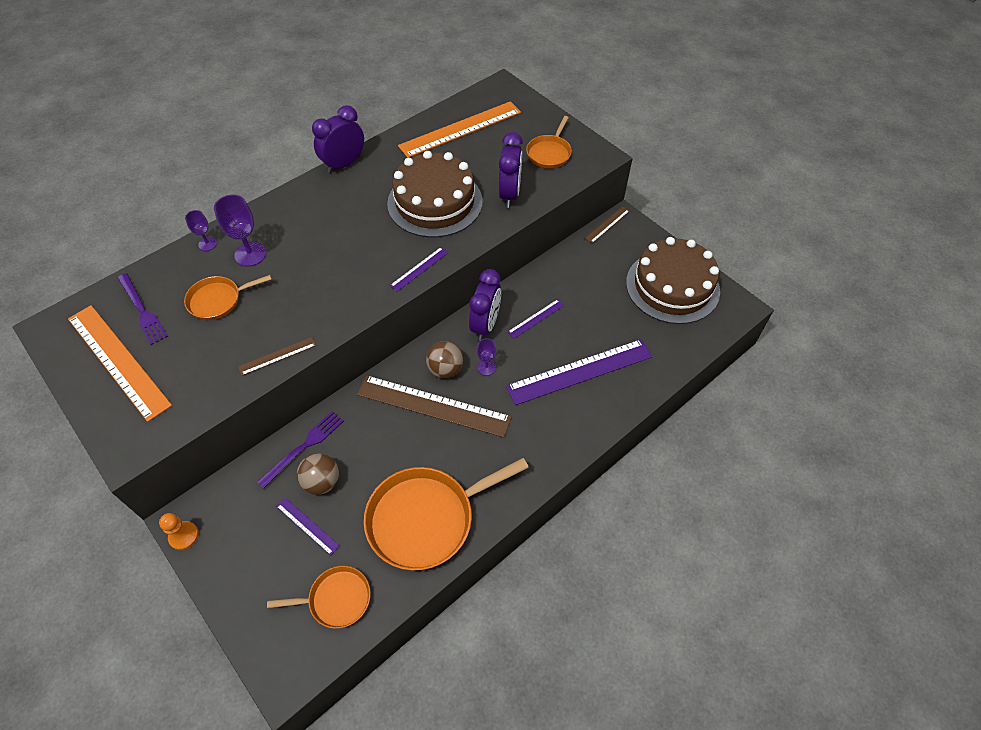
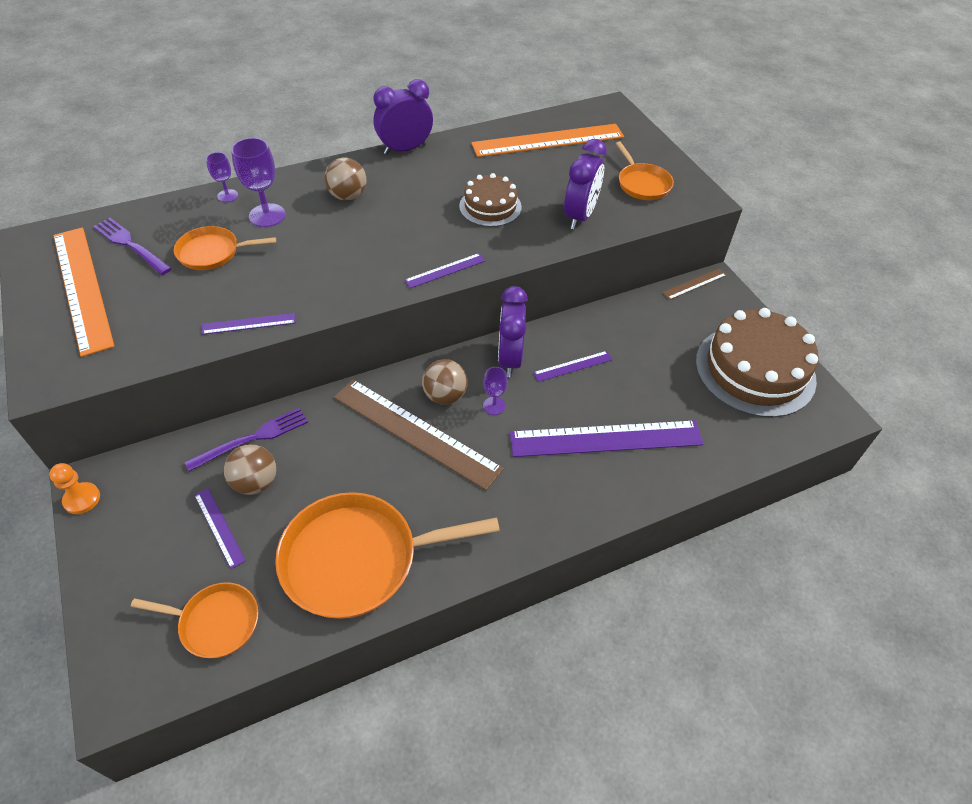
camera: 15 degrees right, 5 degrees down
purple fork [118,273,168,345] -> purple fork turned 150 degrees clockwise [93,218,172,275]
brown ruler [238,337,316,376] -> purple ruler [202,313,296,335]
brown cake [387,151,483,237] -> brown cake [459,173,522,227], size x0.55
purple clock [469,269,501,341] -> purple clock turned 150 degrees clockwise [498,286,528,377]
orange pan [526,116,572,168] -> orange pan turned 60 degrees counterclockwise [616,141,674,200]
none -> brown ball [325,158,366,201]

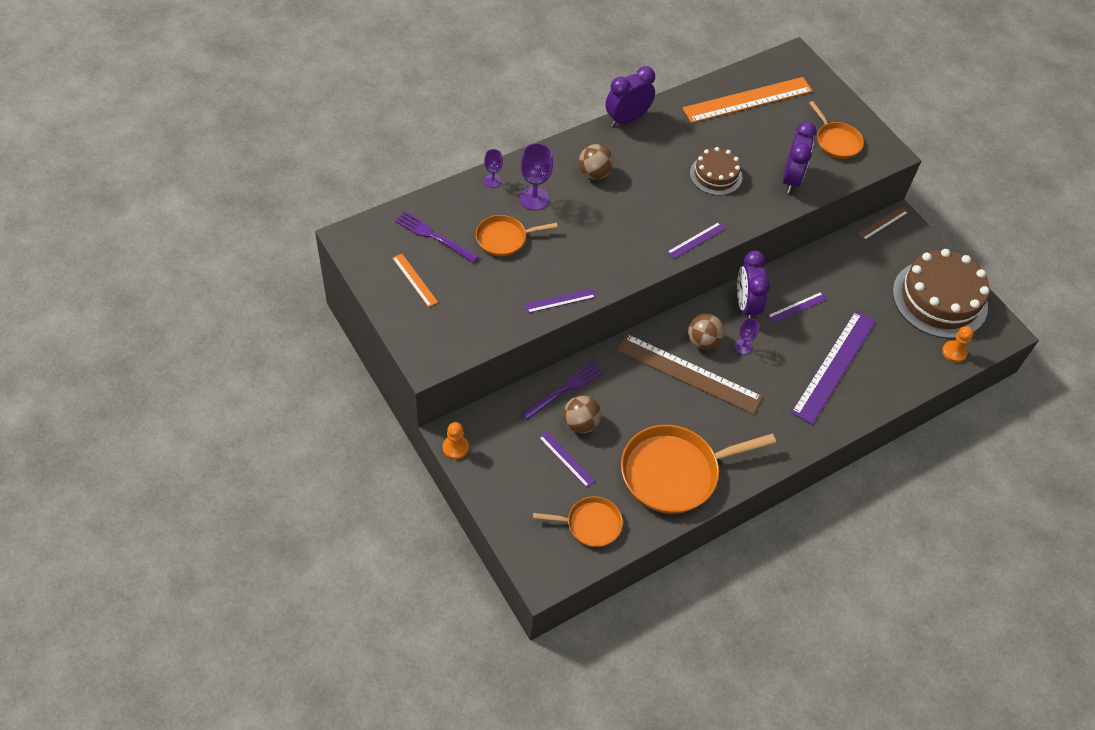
camera: 10 degrees left, 5 degrees up
orange ruler [53,227,115,357] -> orange ruler [393,253,438,307], size x0.46
purple ruler [510,420,704,457] -> purple ruler turned 45 degrees counterclockwise [791,311,876,425]
none -> orange pawn [942,326,973,363]

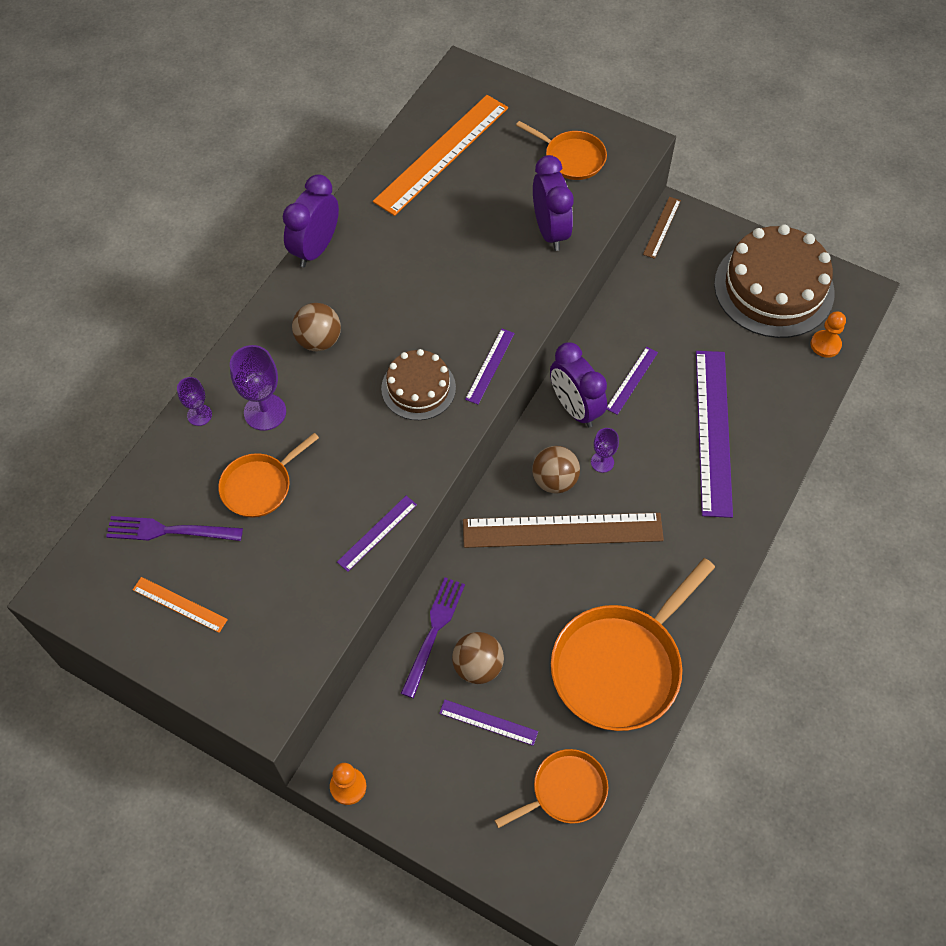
camera: 25 degrees left, 5 degrees up
brown cake [690,147,743,195] -> brown cake moved to [381,349,456,420]

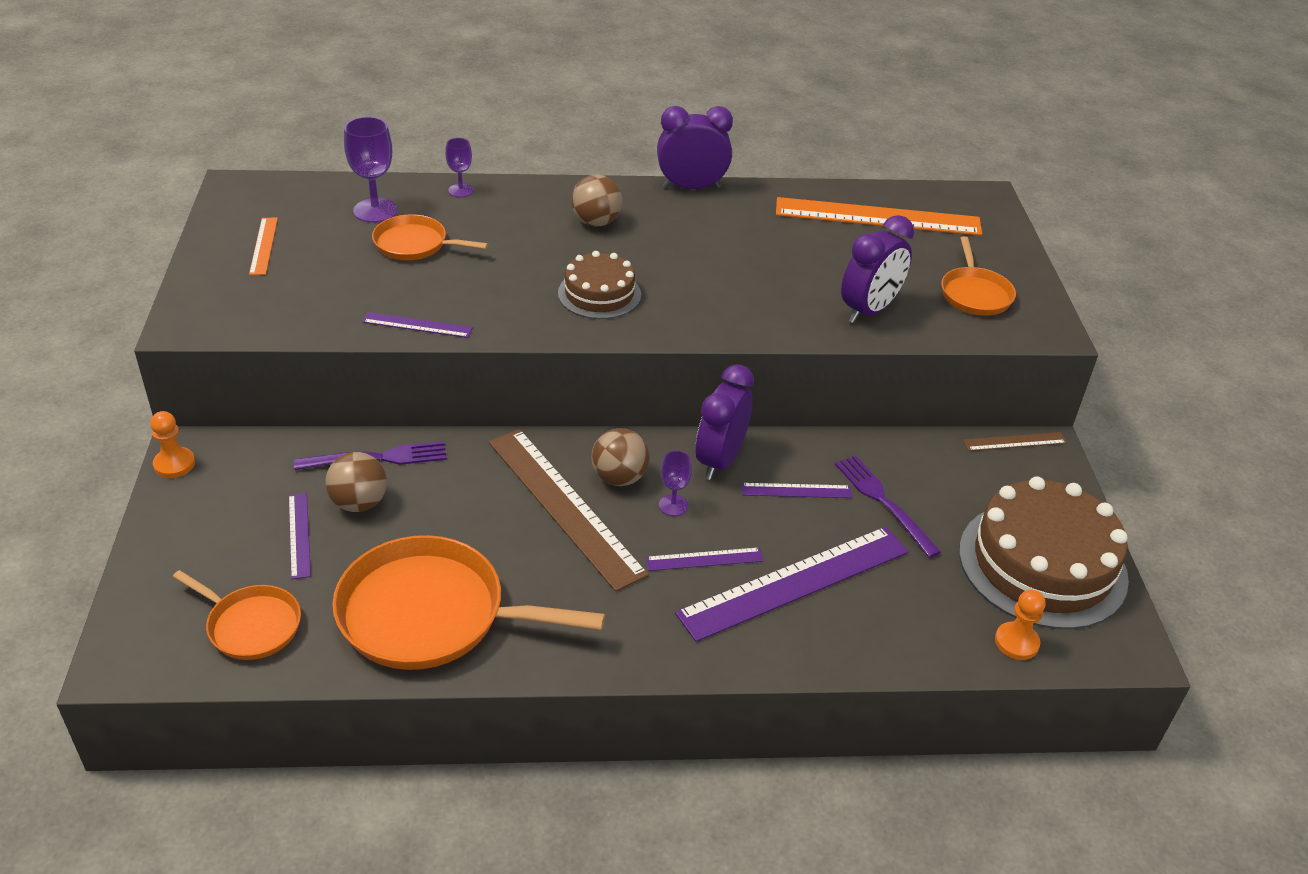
camera: 55 degrees right, 20 degrees down
purple fork [106,516,243,541] -> purple fork moved to [835,455,941,558]
purple goblet [230,345,286,431] -> purple goblet moved to [344,117,398,223]
purple ruler [465,329,515,405] -> purple ruler moved to [646,547,764,571]

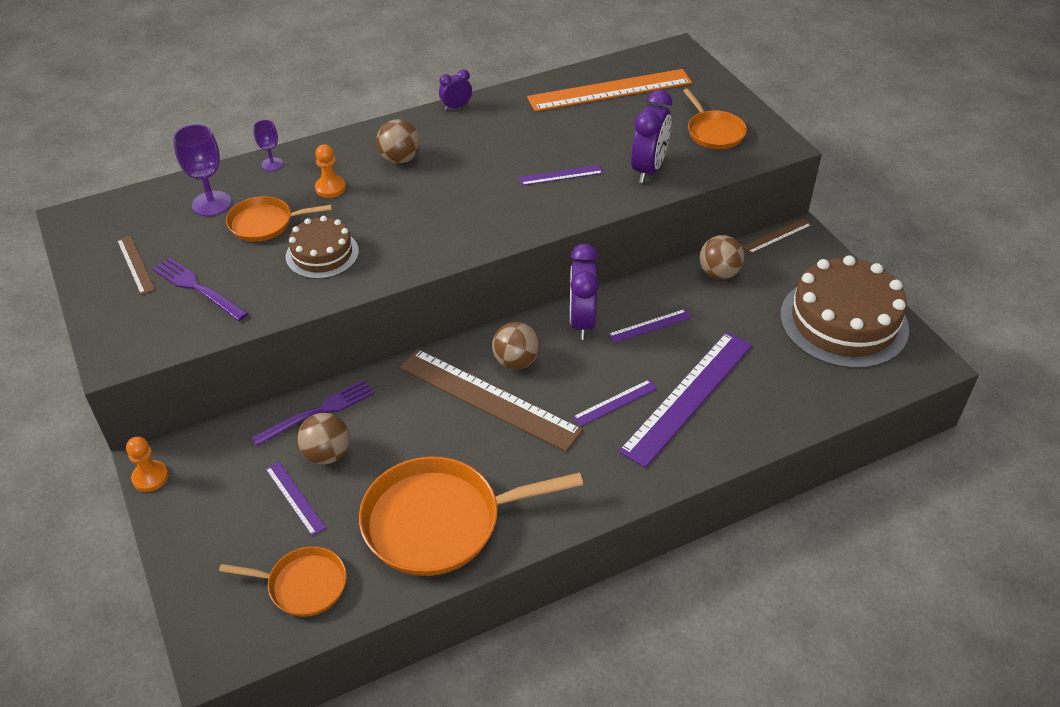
camera: 20 degrees left, 5 degrees up
orange ruler [249,218,278,275] -> brown ruler [117,236,155,295]
purple ruler [362,312,473,338] -> purple ruler moved to [519,165,603,186]
brown cake [558,251,641,319] -> brown cake moved to [286,216,359,279]
purple clock [657,106,733,189] -> purple clock [439,69,472,111], size x0.53
purple goblet [659,450,692,516] -> none
purple fork [835,455,941,558] -> purple fork moved to [152,257,248,321]
orange pawn [995,590,1046,660] -> orange pawn moved to [315,144,346,198]
none -> brown ball [700,235,744,279]

